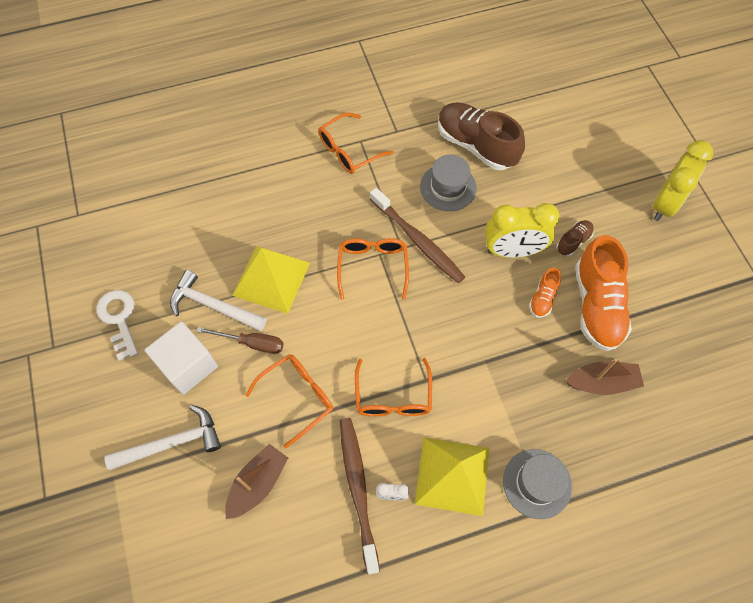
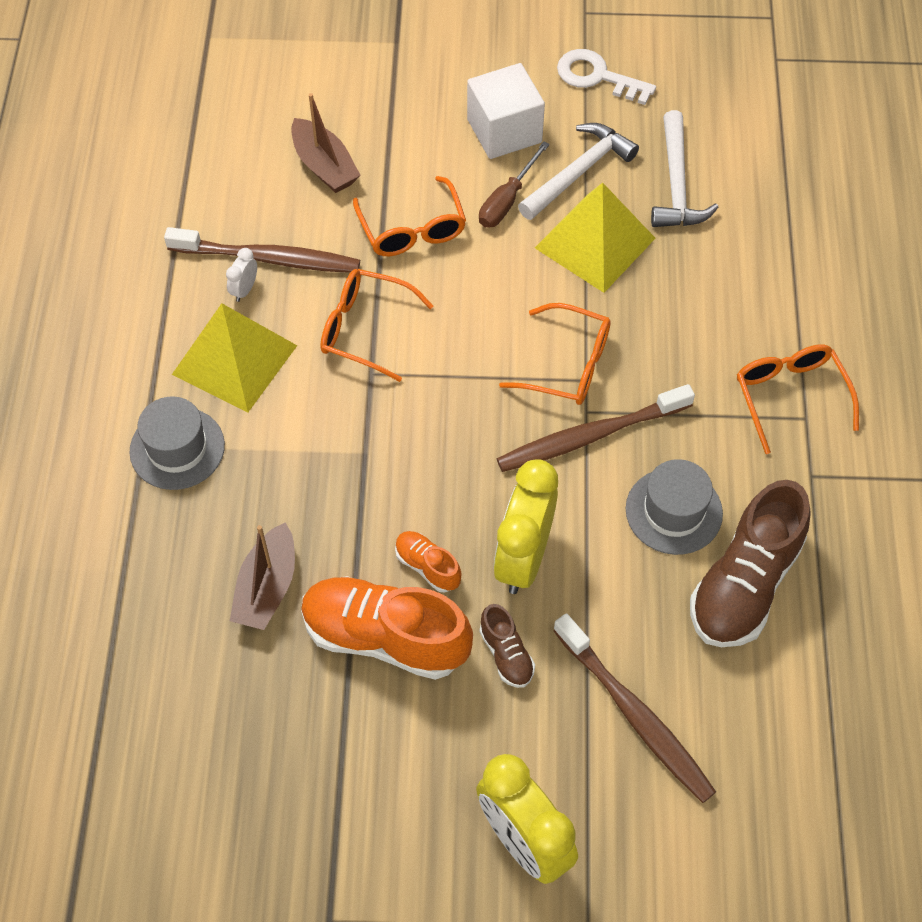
camera: 110 degrees right, 5 degrees down
white key [96,290,138,361] -> white key turned 150 degrees counterclockwise [557,49,656,105]
white hammer [104,405,221,470] -> white hammer moved to [651,110,719,227]
brown shoe [438,102,525,170] -> brown shoe turned 150 degrees clockwise [690,480,811,647]
none -> brown toothbrush [553,613,716,803]

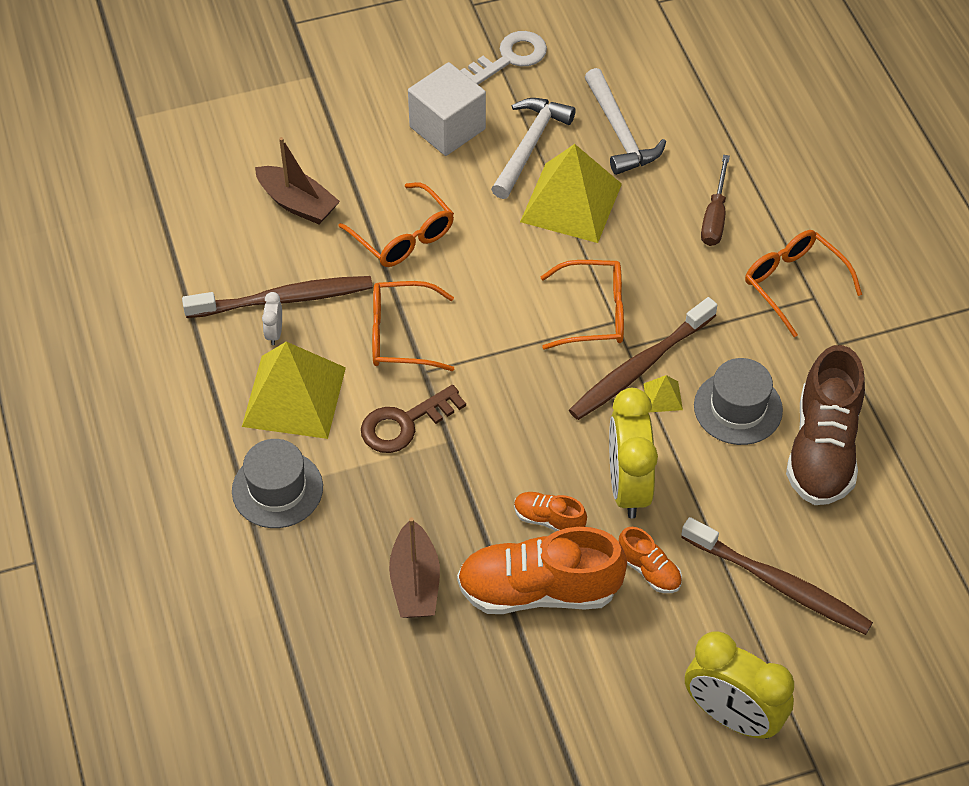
camera: 20 degrees left, 5 degrees down
brown screwdriver [479,141,550,228] -> brown screwdriver moved to [701,155,730,246]
brown shoe [480,604,535,688] -> orange shoe [619,527,682,593]
white key [557,49,656,105] -> white key turned 135 degrees clockwise [460,31,547,84]
none -> brown key [361,385,466,453]
none -> yellow pyramid [644,375,683,413]

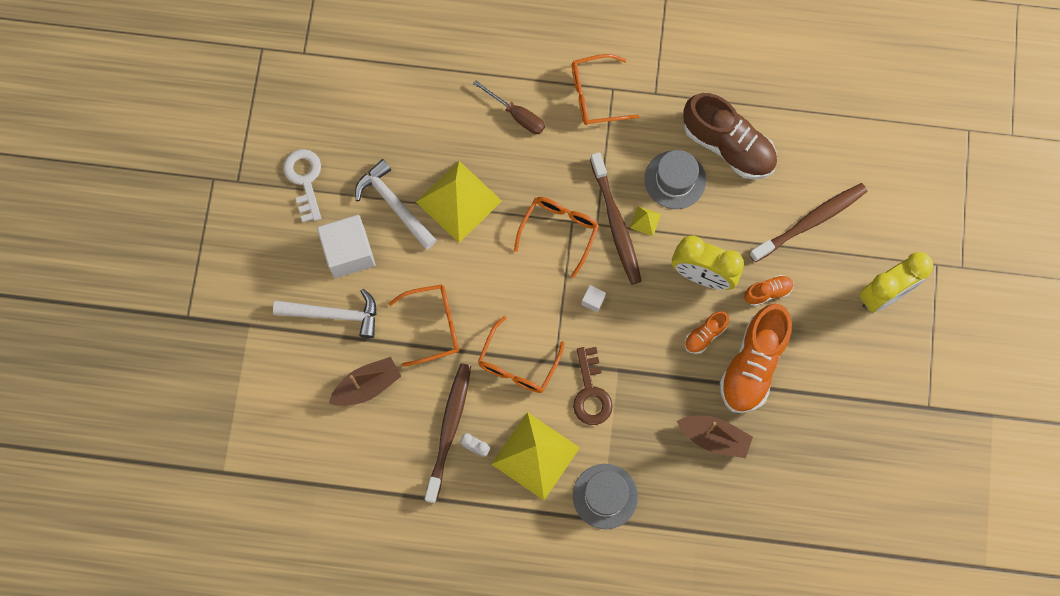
camera: 65 degrees left, 20 degrees up
white hammer [585,68,666,175] -> white hammer moved to [273,289,377,338]
none -> white cube [581,285,606,312]

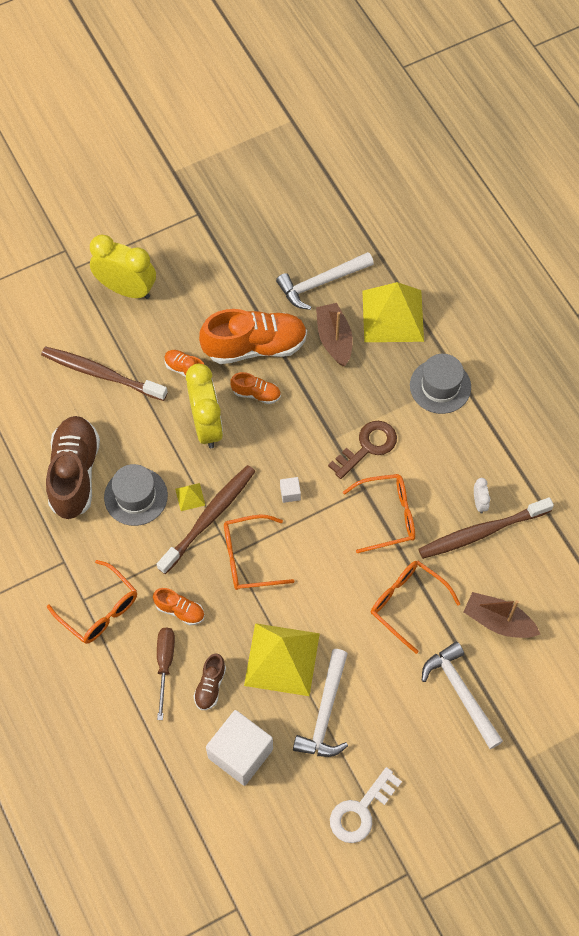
camera: 125 degrees left, 10 degrees down
white cube [317,215,375,278] -> white cube moved to [206,710,273,786]
yellow pyramid [491,412,580,500] -> yellow pyramid moved to [362,282,424,342]
none -> orange shoe [153,588,205,625]
none -> brown shoe [193,654,226,710]
none -> white hammer [276,252,374,310]

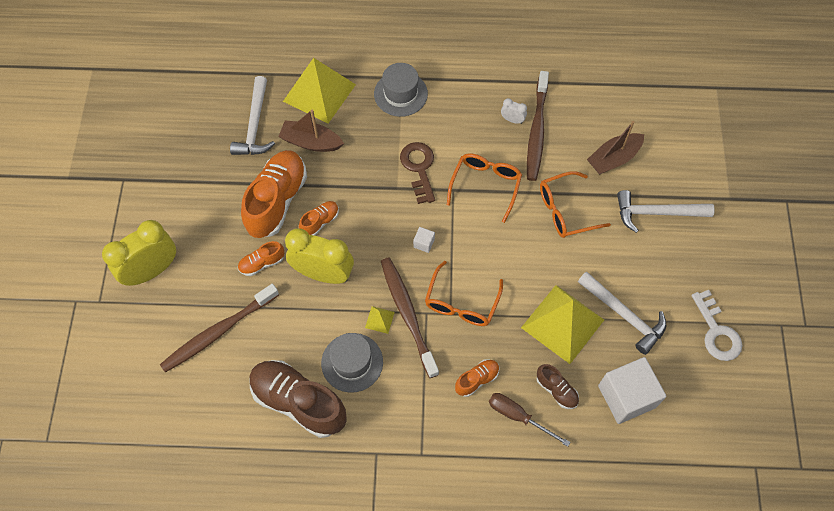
camera: 60 degrees left, 0 degrees up
orange glasses [47,560,137,644] -> none

